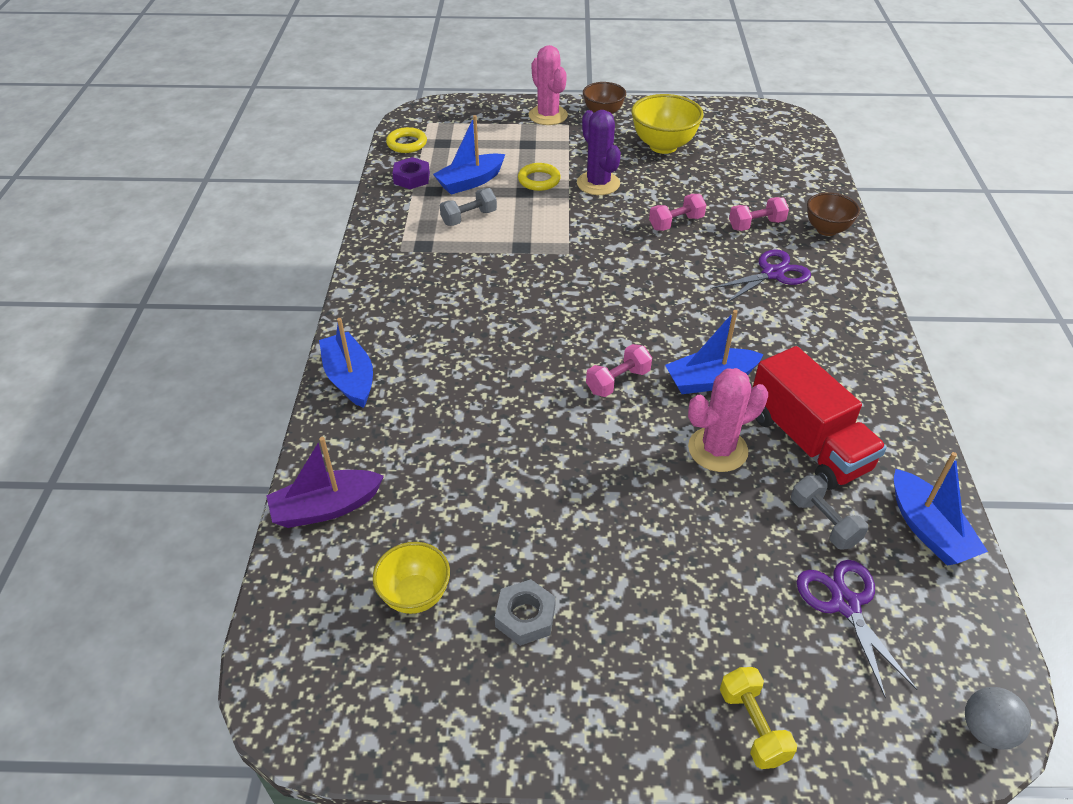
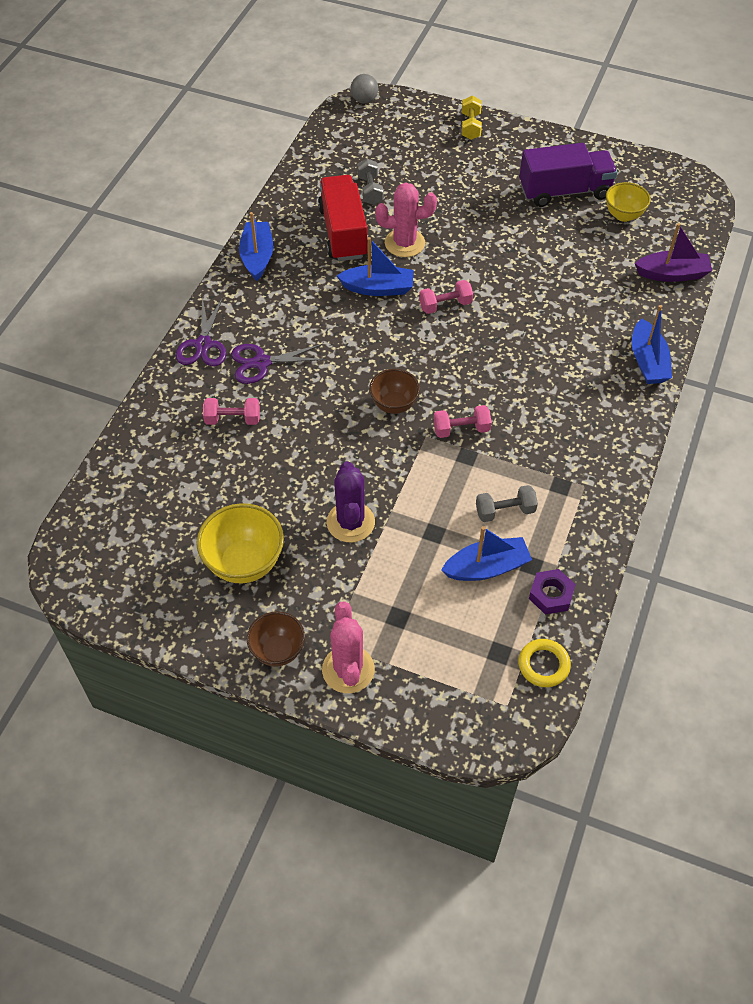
camera: 160 degrees left, 10 degrees up
grey nut [495,579,556,646] -> purple truck [519,143,617,207]
yellow ring [518,163,561,191] -> none
pink dumbbell [649,194,706,231] -> pink dumbbell moved to [433,405,492,438]
purple scissors [797,560,917,699] -> purple scissors moved to [175,297,227,366]
brown bowl [807,192,860,236] -> brown bowl moved to [369,369,420,414]
blue boat [894,452,988,566] -> blue boat moved to [239,212,273,281]

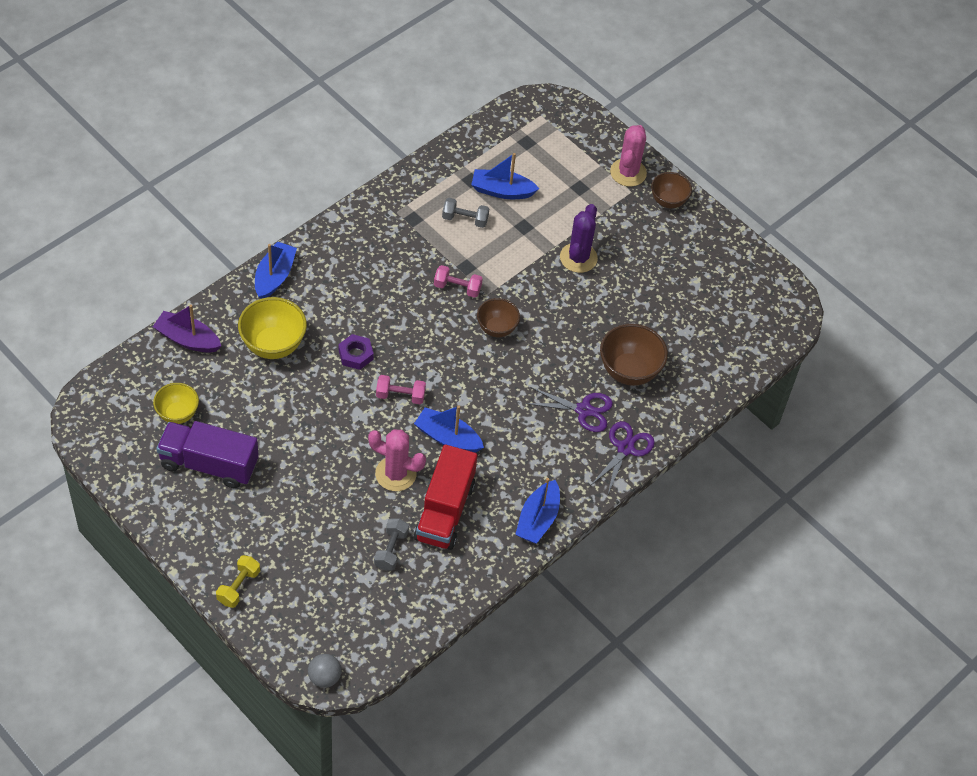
camera: 160 degrees left, 0 degrees up
yellow bowl [197,503,284,583] -> yellow bowl moved to [238,297,307,359]
pink dumbbell [203,398,260,425] -> brown bowl [600,324,668,386]
yellow ring [519,639,571,687] -> none
purple nut [529,569,576,615] -> purple nut moved to [339,334,374,370]

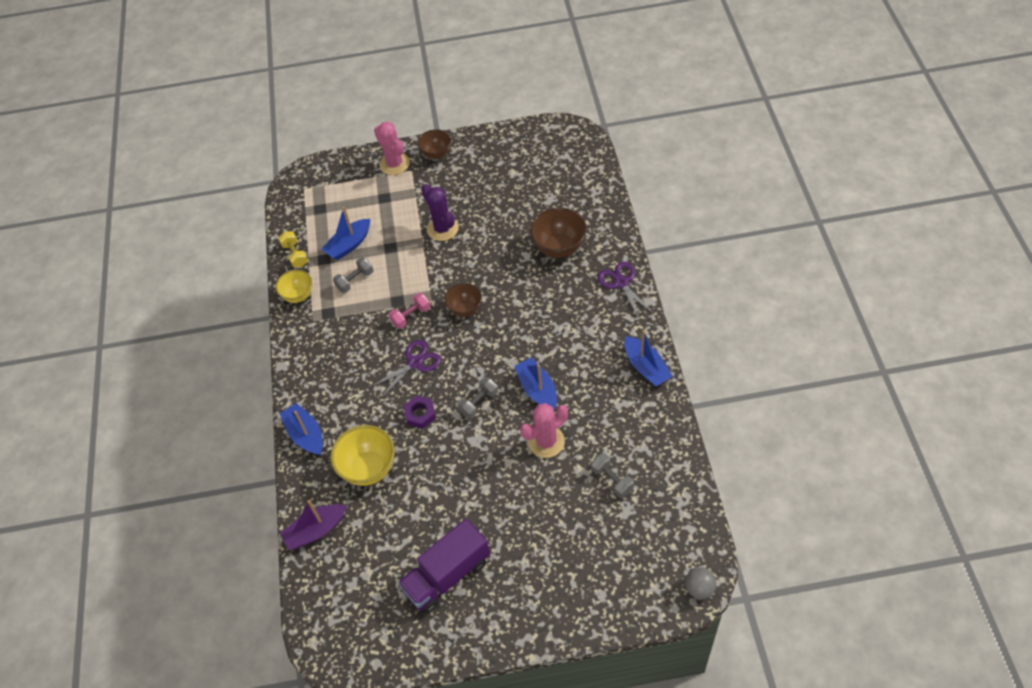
camera: 45 degrees left, 0 degrees up
yellow bowl [153,383,199,424] -> yellow bowl moved to [276,270,312,303]
yellow dumbbell [216,555,260,608] -> yellow dumbbell moved to [278,231,308,268]
pink dumbbell [376,375,426,405] -> grey dumbbell [457,377,498,418]
blue boat [414,405,484,452] -> blue boat turned 90 degrees clockwise [515,357,557,410]
red truck [414,444,477,550] -> none
purple scissors [526,387,613,432] -> purple scissors moved to [371,340,441,398]

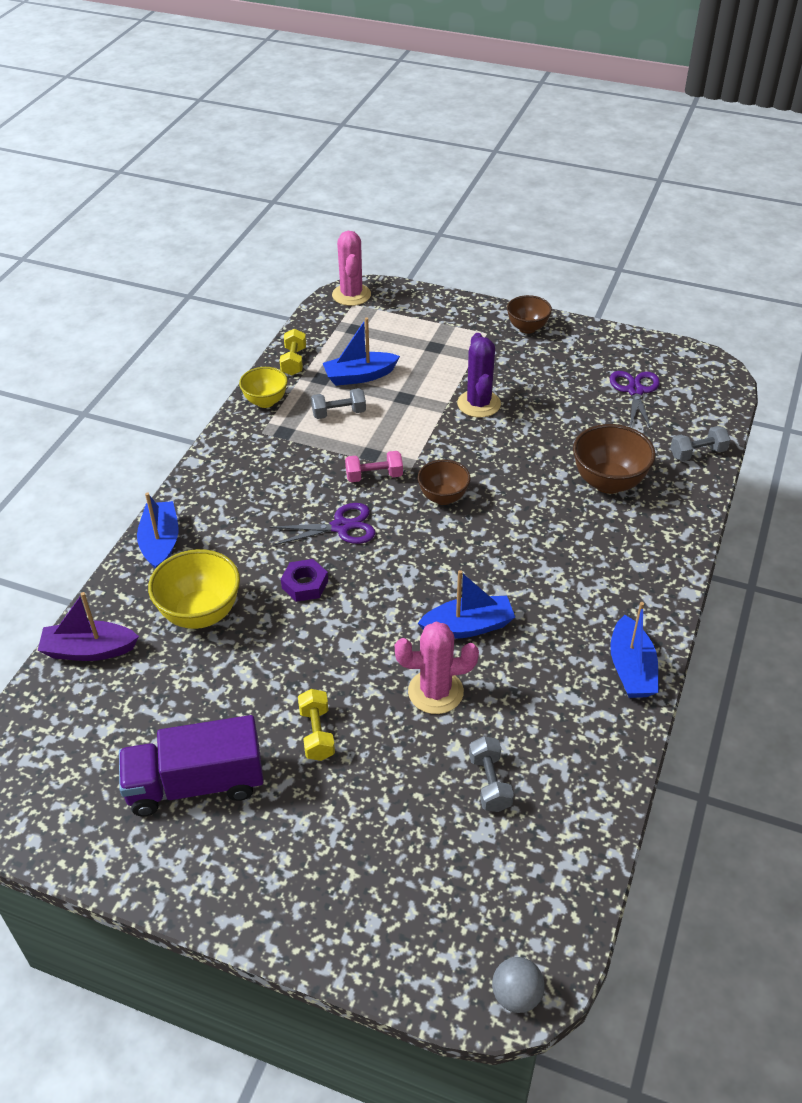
camera: 25 degrees right, 10 degrees down
pink cactus [374,122,410,175] -> pink cactus moved to [332,231,371,306]
grey dumbbell [457,377,498,418] -> grey dumbbell moved to [670,426,731,461]
blue boat [515,357,557,410] -> blue boat turned 75 degrees clockwise [418,570,515,639]
purple scissors [597,262,654,319] -> purple scissors moved to [610,371,660,431]
none -> yellow dumbbell [298,689,335,761]

